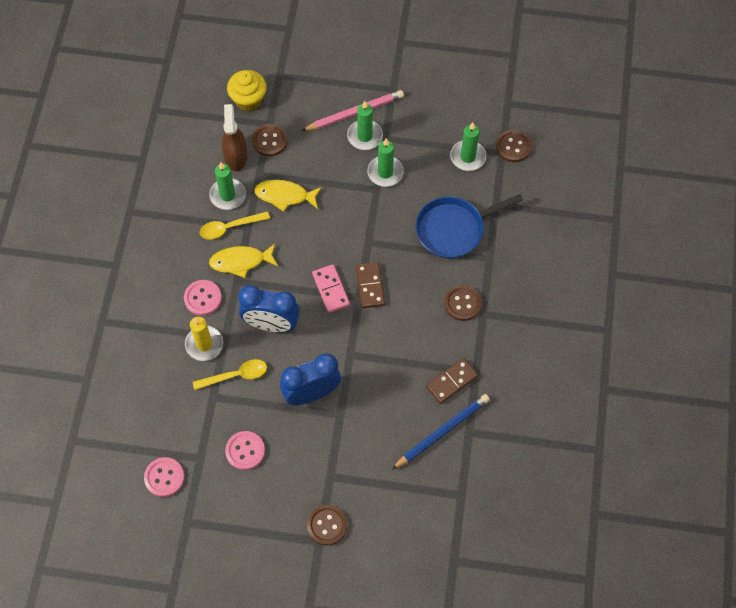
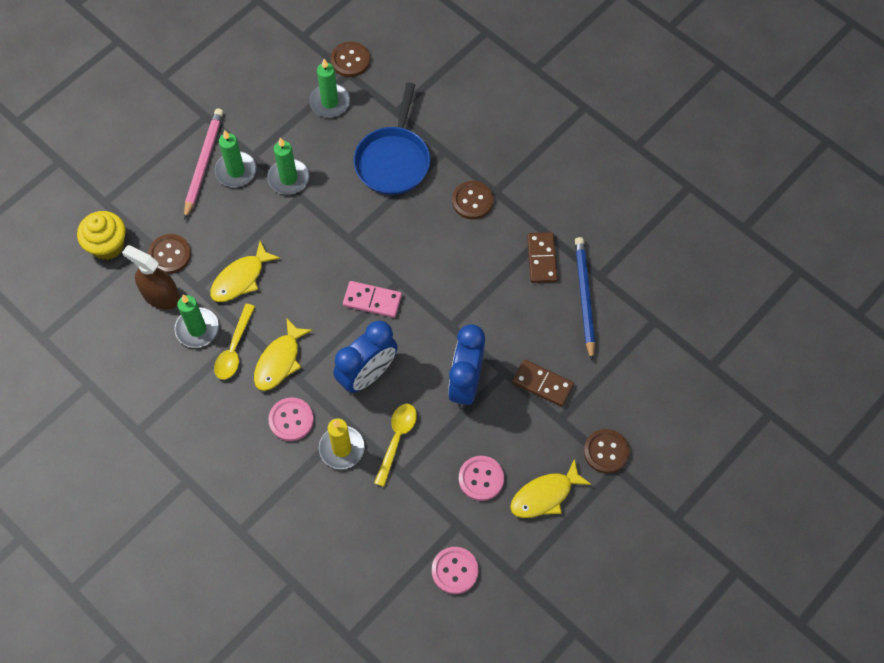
camera: 55 degrees left, 0 degrees up
brown domino [356,262,385,308] -> brown domino moved to [512,359,574,407]
none -> yellow fish [510,458,592,518]

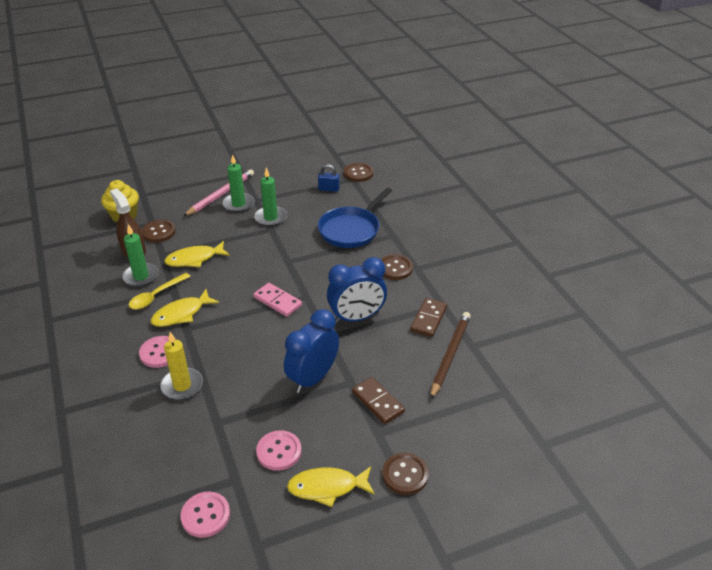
camera: 25 degrees right, 25 degrees down
green candle [309,59,350,117] -> blue padlock [318,164,340,192]
blue clock [333,320,398,393] -> blue clock moved to [327,257,387,323]
yellow spoon [374,404,417,487] -> none
blue pencil [575,237,595,361] -> brown pencil [430,312,471,400]

